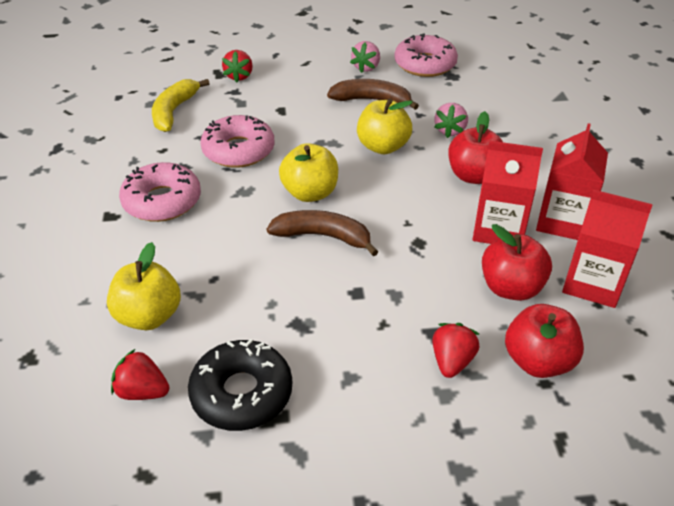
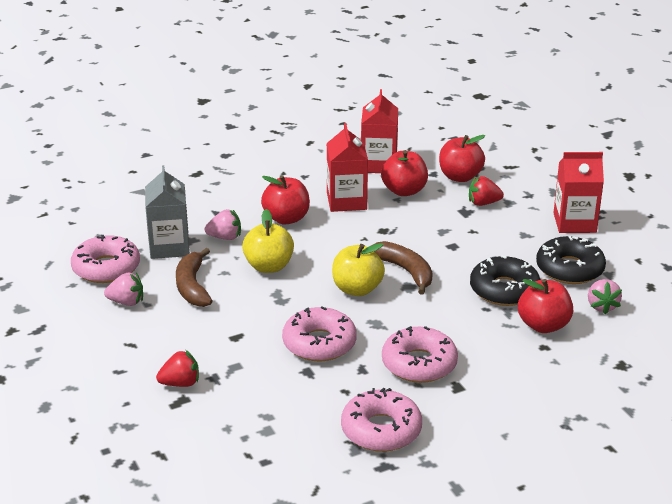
camera: 110 degrees left, 10 degrees down
yellow apple [107,242,181,330] -> red apple [518,279,573,333]
red strawberry [111,349,169,400] -> pink strawberry [588,279,622,314]
yellow banana [152,79,210,132] -> none
brown banana [267,210,378,256] -> brown banana turned 150 degrees clockwise [371,241,433,295]
red carton [536,123,608,240] -> red carton moved to [553,152,604,233]
none -> grey carton [145,165,190,259]
none -> pink donut [341,387,422,452]
none -> black donut [470,255,541,306]

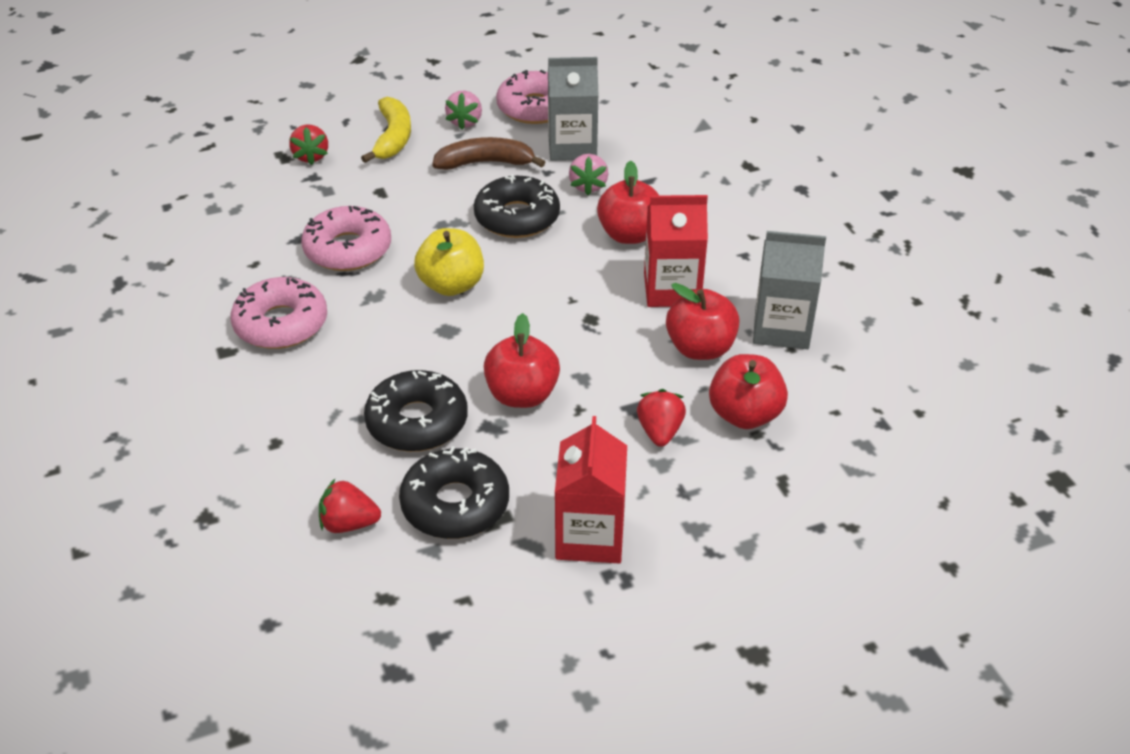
camera: 95 degrees right, 10 degrees up
yellow apple [242,209,294,273] -> black donut [474,174,560,238]
pink donut [341,387,422,452] -> none
red carton [361,89,398,173] -> grey carton [753,231,826,349]
brown banana [371,241,433,295] -> none
red apple [518,279,573,333] -> red apple moved to [484,313,560,408]
pink strawberry [588,279,622,314] -> red strawberry [319,479,381,533]
none -> yellow banana [361,97,411,163]

